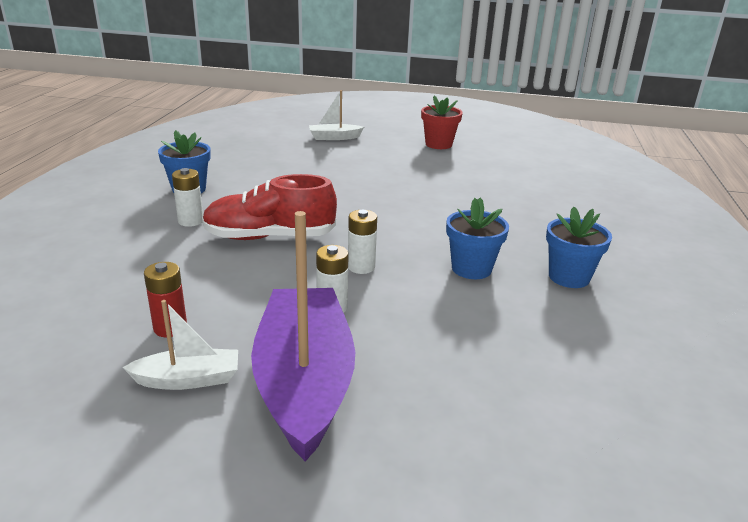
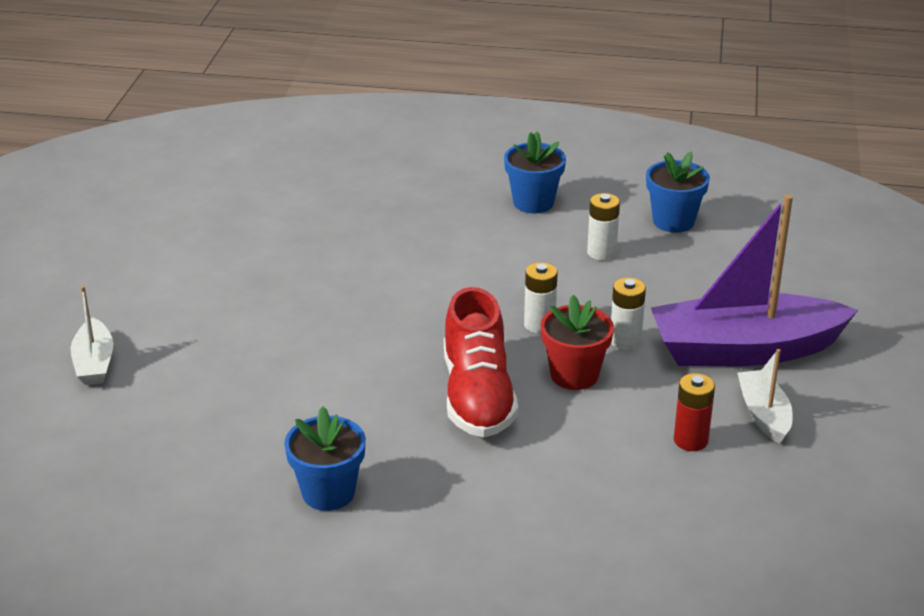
camera: 90 degrees left, 5 degrees up
white battery [172,168,203,227] -> white battery moved to [587,193,620,260]
red flower pot [421,95,463,149] -> red flower pot moved to [541,295,614,390]
blue flower pot [446,198,509,279] -> blue flower pot moved to [646,152,710,233]

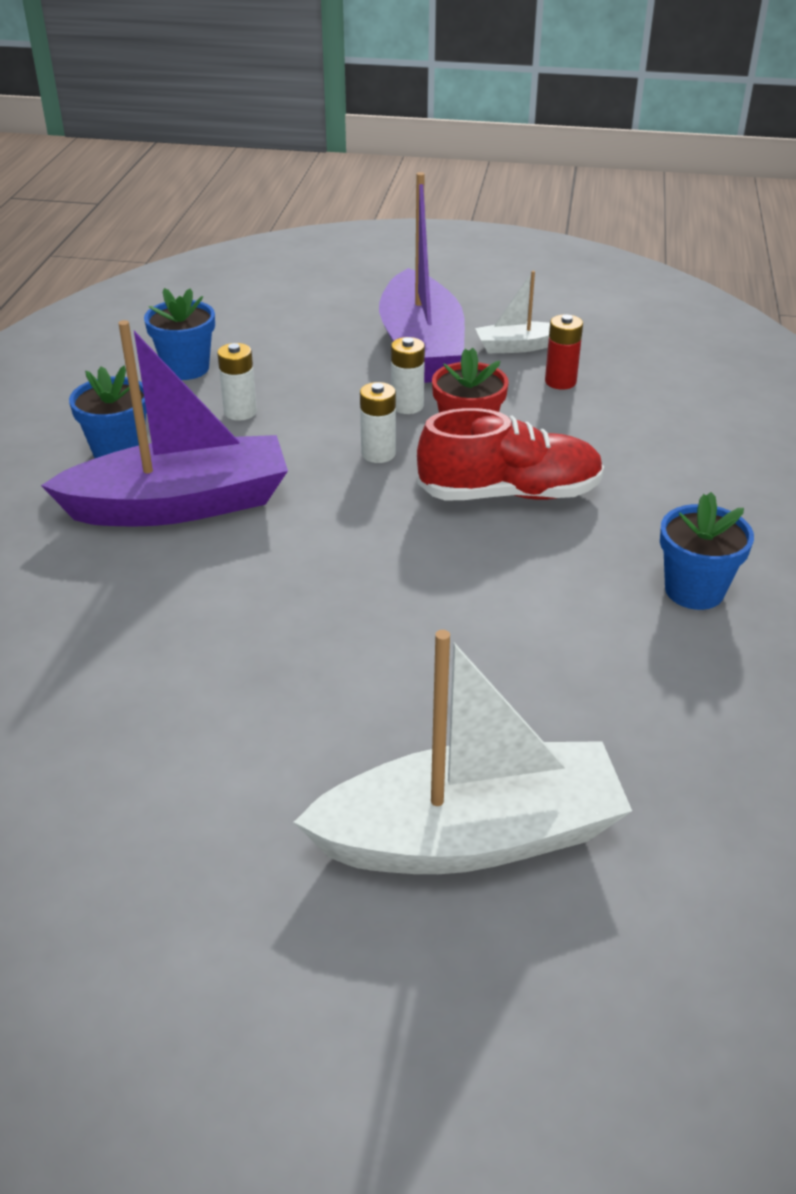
camera: 90 degrees left, 5 degrees up
white boat [71,286,113,385] -> white boat [294,630,632,874], size x2.11
none -> purple boat [41,320,288,526]

